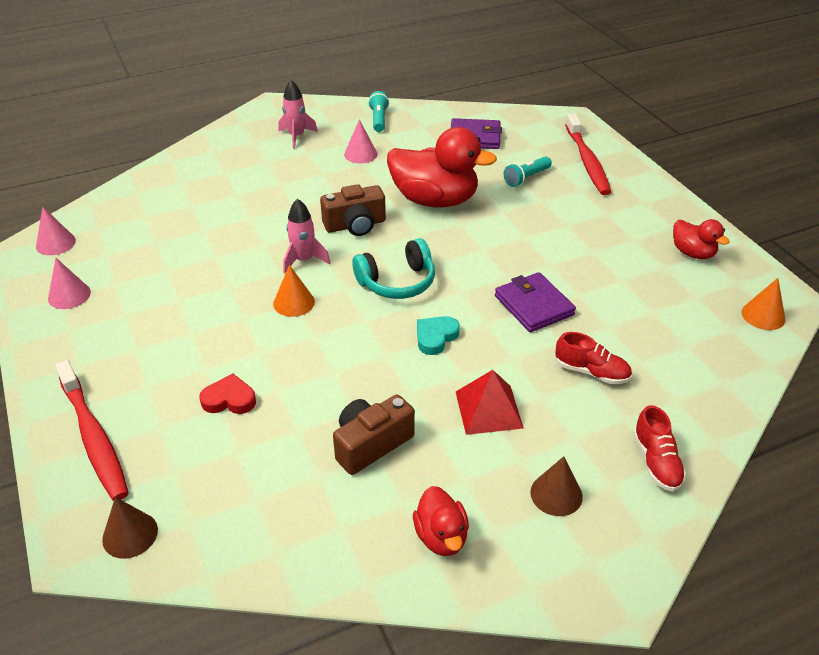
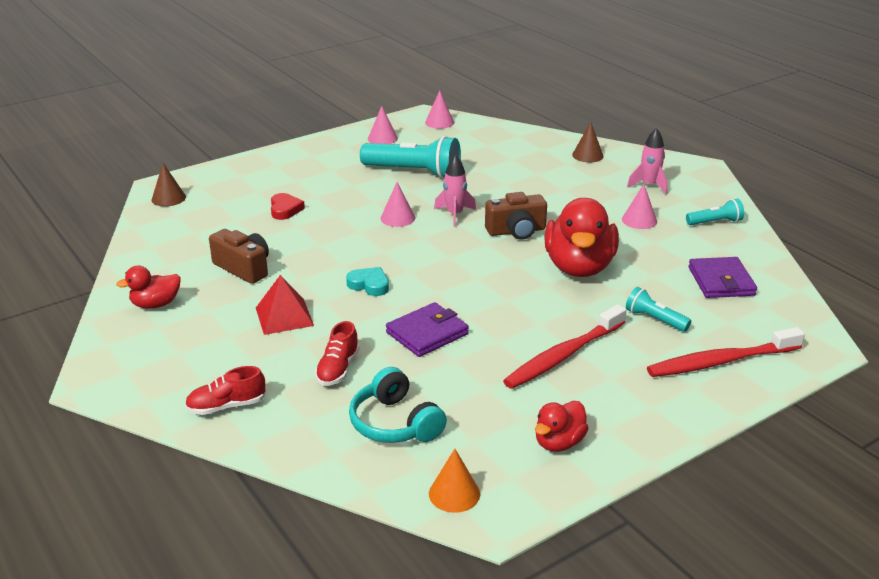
camera: 80 degrees right, 10 degrees down
red toothbrush [55,360,129,501] -> red toothbrush moved to [503,305,626,389]
orange cone [273,265,315,317] -> pink cone [381,182,415,227]
brown camera [320,184,386,236] -> brown camera turned 75 degrees counterclockwise [485,192,547,240]
turquoise headphones [352,238,435,299] -> turquoise headphones moved to [349,367,447,443]
brown cone [530,456,583,516] -> brown cone moved to [572,122,604,162]
none -> turquoise flashlight [360,136,461,179]

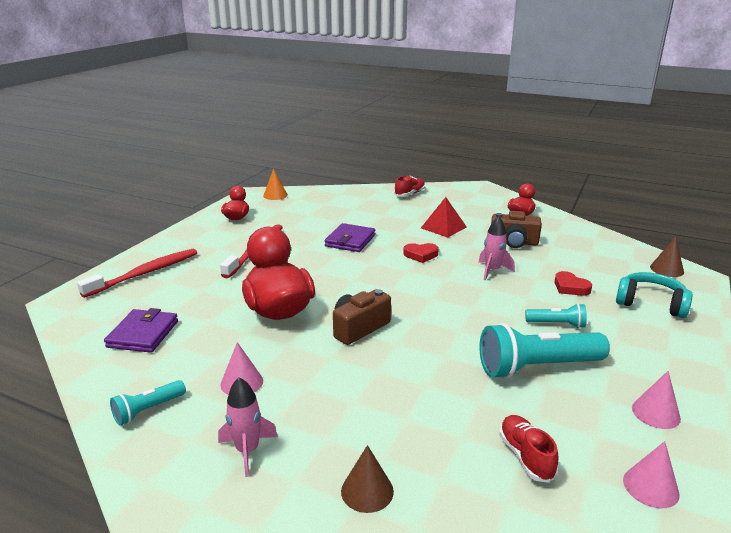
camera: 150 degrees right, 5 degrees down
red shoe [315,321,360,386] -> red shoe moved to [499,415,558,483]
turquoise heart [346,267,389,296] -> red heart [403,243,439,263]
turquoise headphones [349,367,447,443] -> turquoise headphones moved to [616,272,693,318]
pink cone [381,182,415,227] -> none
pink rocket [434,155,476,227] -> pink rocket moved to [478,216,515,280]
turquoise flashlight [626,287,691,332] -> turquoise flashlight moved to [525,303,587,328]
purple wallet [688,257,757,298] -> purple wallet turned 45 degrees clockwise [104,308,178,353]

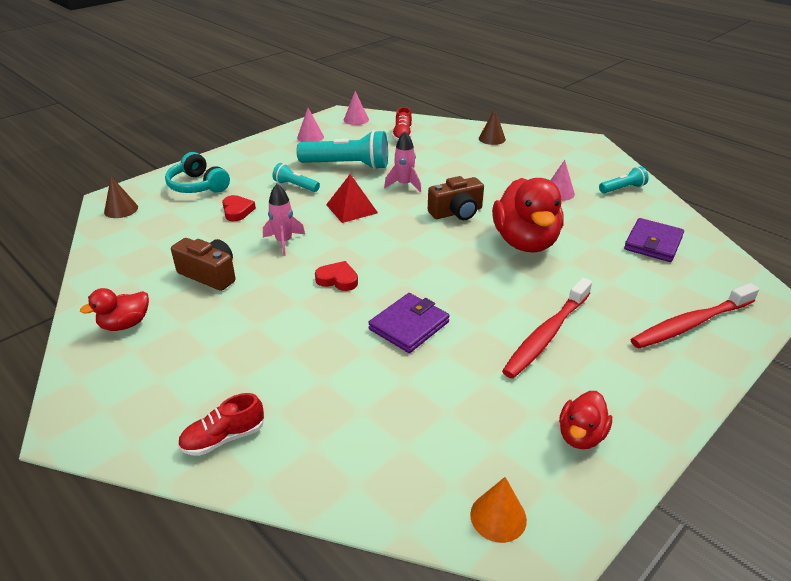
camera: 160 degrees left, 10 degrees up
pink rocket [218,377,278,477] -> pink rocket moved to [384,131,421,192]
red pyramid [421,197,467,238] -> red pyramid moved to [326,174,378,223]

